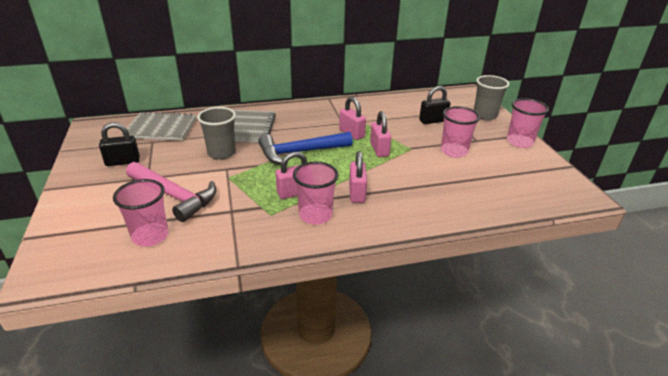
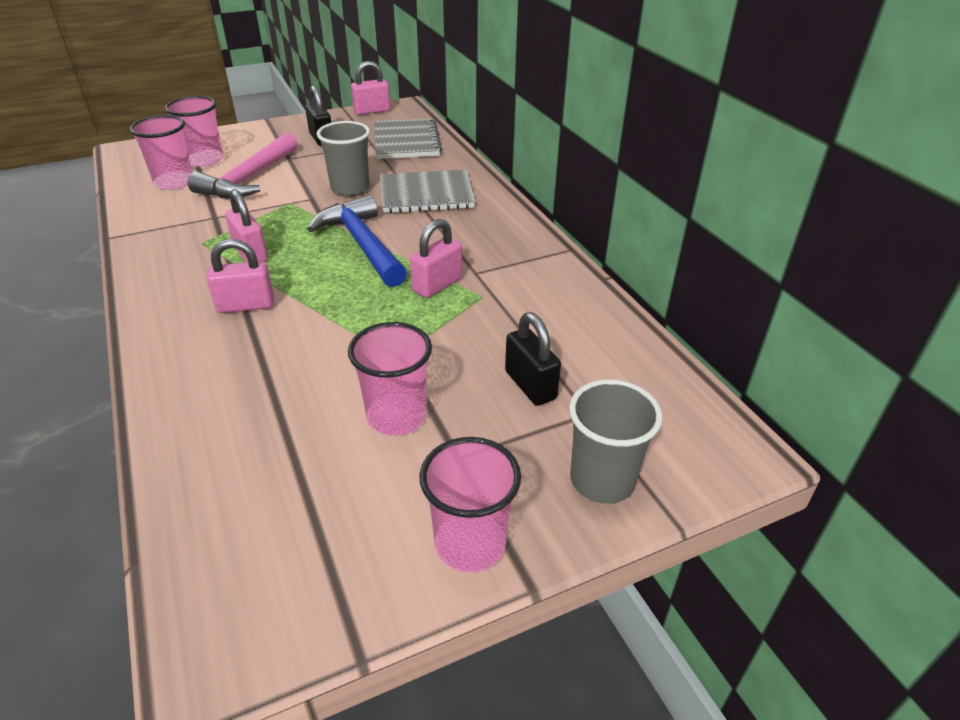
camera: 80 degrees right, 5 degrees up
pink cup [293,162,338,225] -> pink cup moved to [165,96,223,167]
pink padlock [370,111,391,157] -> pink padlock moved to [351,61,390,115]

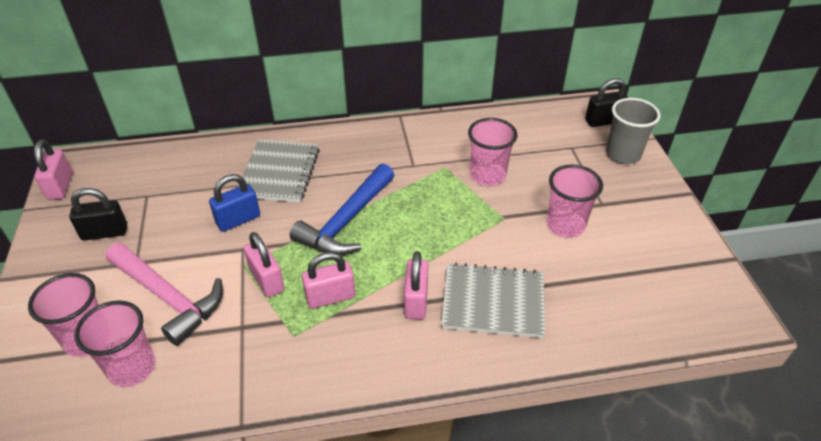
camera: 75 degrees left, 5 degrees up
blue hammer [307,195,407,287] -> blue hammer turned 45 degrees counterclockwise [290,164,394,255]
grey cup [317,121,370,196] -> blue padlock [209,174,260,232]
grey notebook [374,119,442,159] -> grey notebook moved to [441,263,545,338]
pink padlock [410,219,462,298] -> pink padlock moved to [244,232,285,298]
pink cup [419,437,521,572] -> pink cup moved to [468,118,518,186]
black padlock [505,312,561,406] -> black padlock moved to [585,78,628,127]

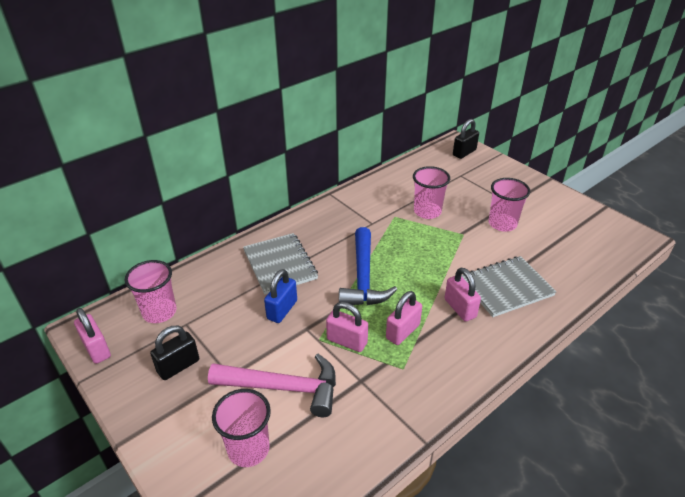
camera: 30 degrees left, 5 degrees down
pink cup [74,300,156,387] -> pink cup moved to [125,260,176,323]
grey cup [606,98,661,164] -> none

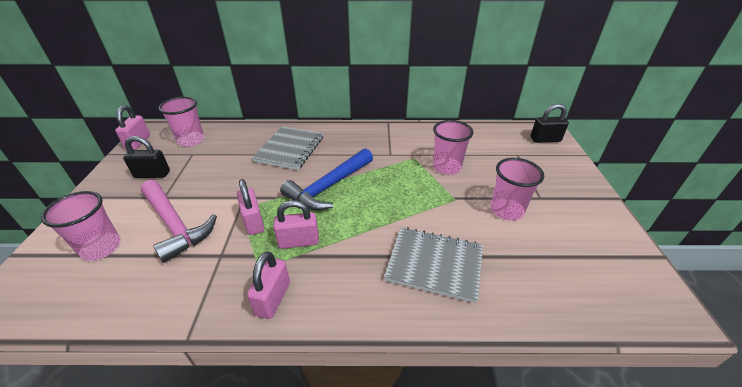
camera: 40 degrees right, 0 degrees up
blue padlock [264,269,297,323] -> none
pink padlock [444,268,481,322] -> pink padlock moved to [247,251,290,319]

